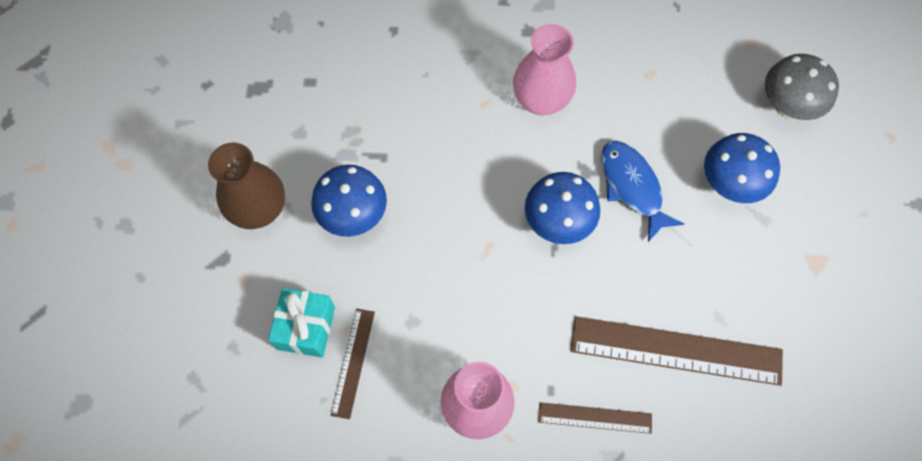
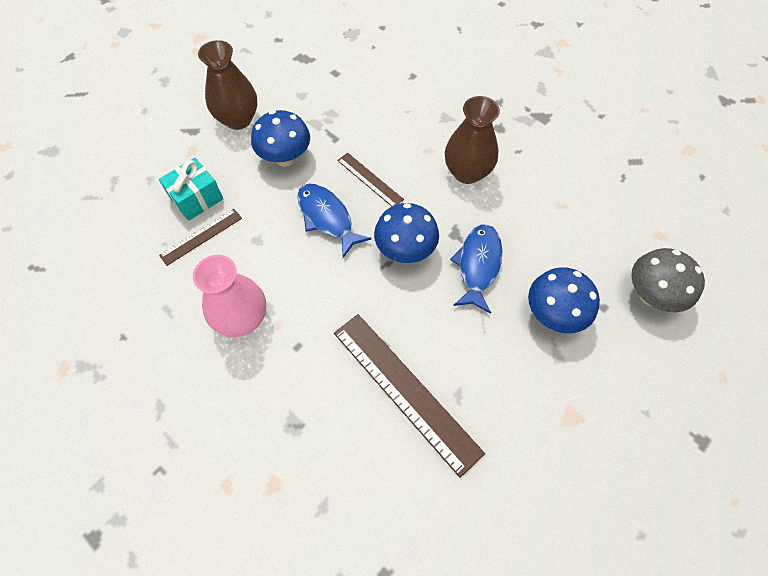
camera: 40 degrees right, 5 degrees down
pink vase [513,24,576,115] -> brown vase [445,96,500,184]
brown ruler [538,402,652,434] -> brown ruler moved to [337,153,404,206]
none -> blue fish [297,184,372,258]

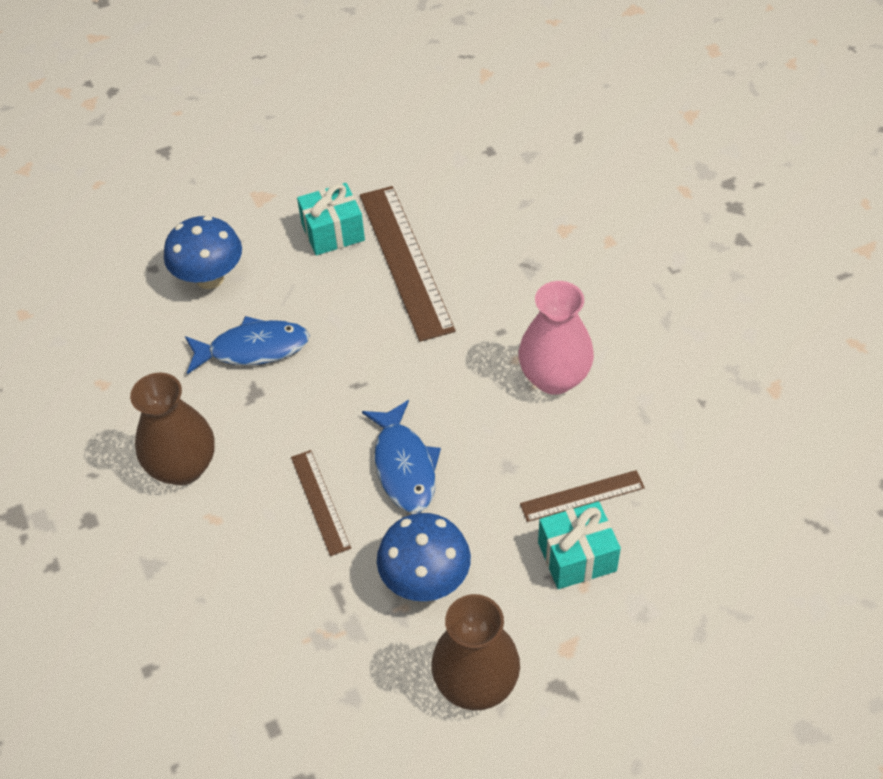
camera: 155 degrees left, 10 degrees down
blue mushroom [374,203,439,263] -> none
blue fish [450,224,503,314] -> blue fish turned 135 degrees counterclockwise [185,316,310,374]
grey mushroom [631,248,705,312] -> none
none -> turquoise gift [297,183,365,255]

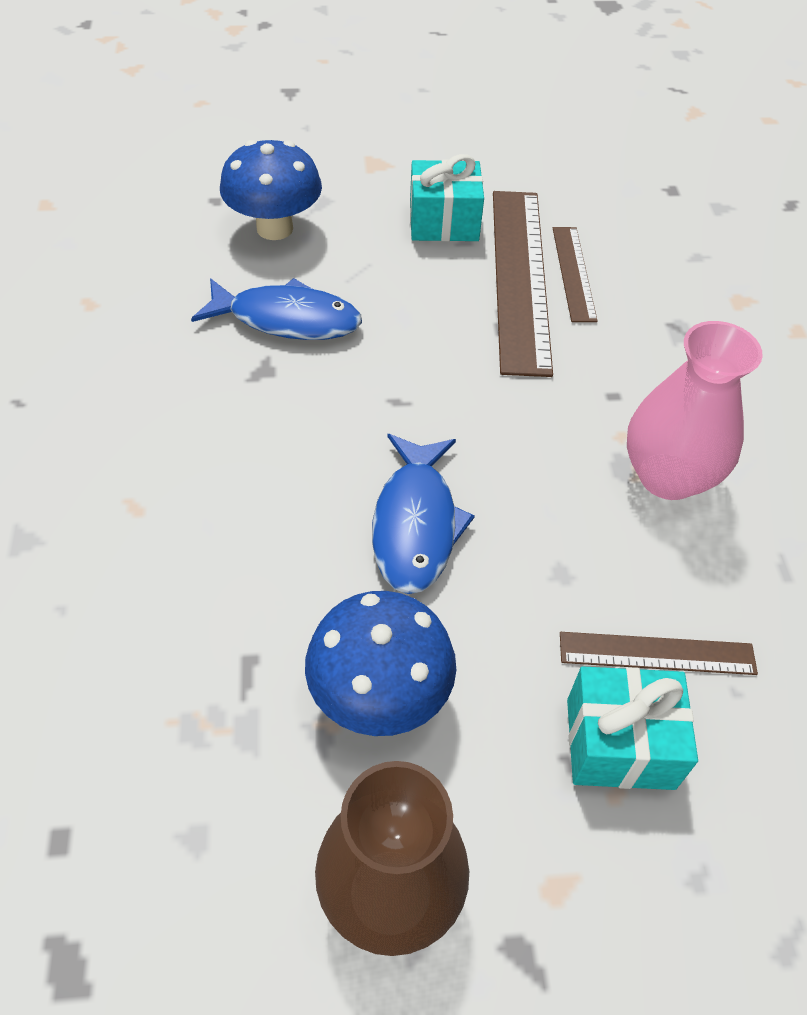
camera: 15 degrees right, 0 degrees up
brown vase [130,373,215,485] -> none
brown ruler [291,450,351,556] -> brown ruler moved to [553,227,597,322]

